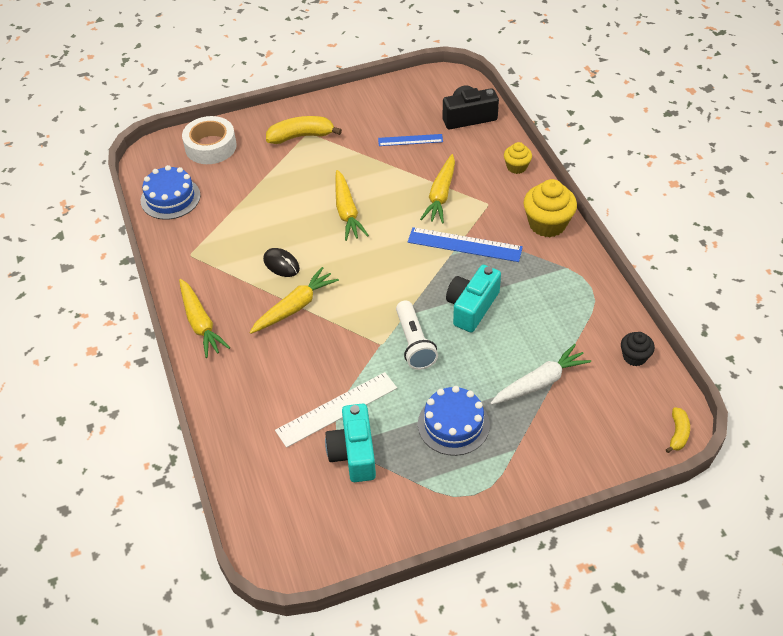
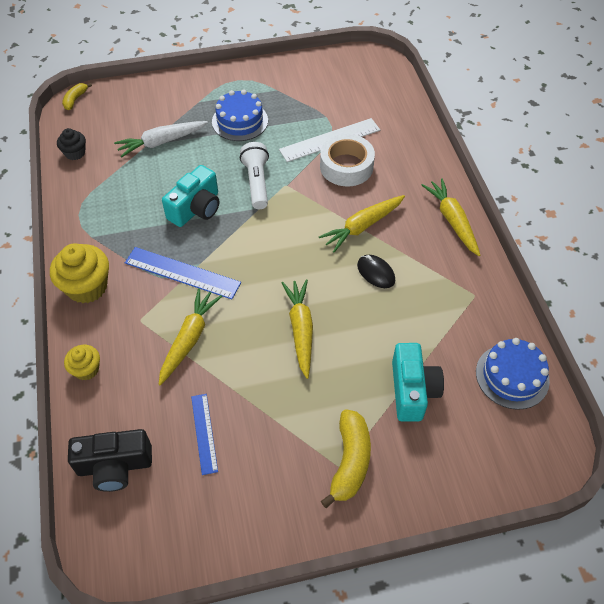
camera: 175 degrees left, 5 degrees up
white tape [182,116,237,164] -> white tape moved to [320,134,375,187]
yellow banana [266,116,342,144] -> yellow banana turned 75 degrees counterclockwise [321,409,371,508]
turquoise camera [325,403,376,482] -> turquoise camera moved to [392,343,444,422]
blue ruler [378,134,443,146] -> blue ruler turned 75 degrees clockwise [191,394,218,475]

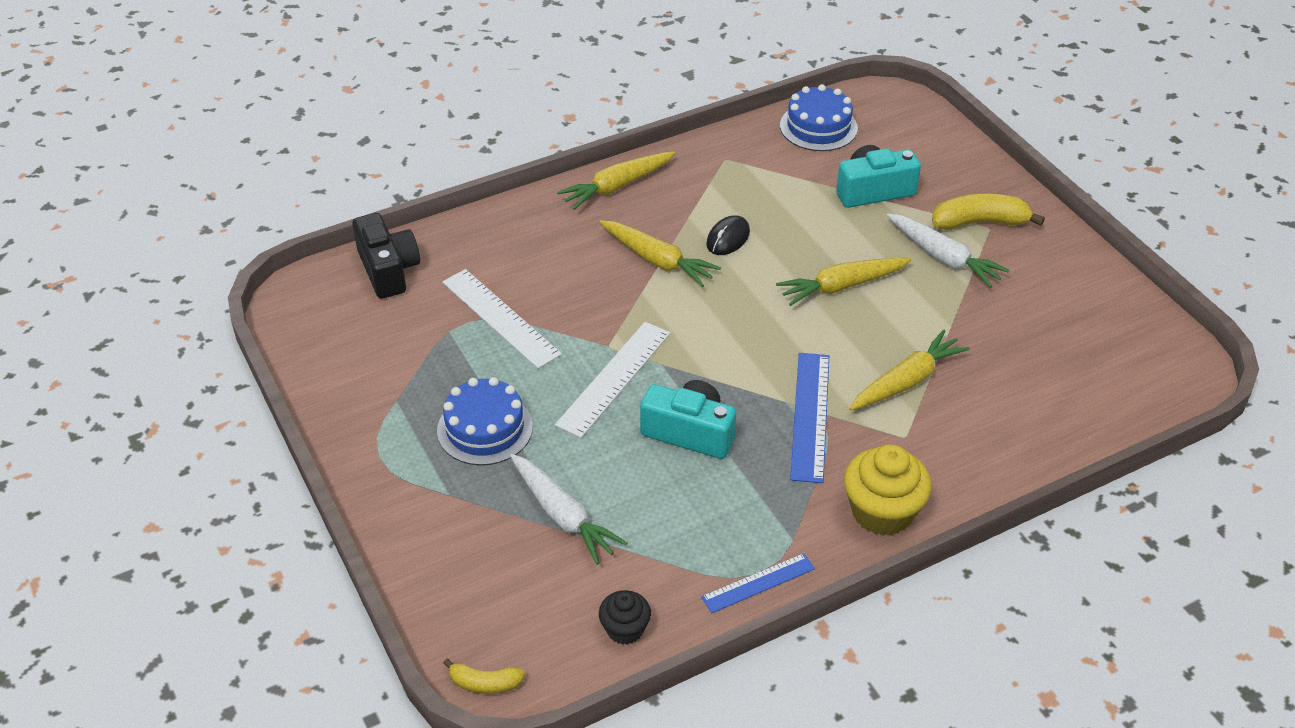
camera: 105 degrees left, 10 degrees down
yellow cupcake [64,345,100,381] -> none
black camera [68,429,152,492] -> black camera moved to [352,213,420,299]
yellow carrot [159,288,222,386] -> yellow carrot turned 135 degrees clockwise [850,330,970,410]
blue ruler [191,394,218,475] -> blue ruler moved to [701,553,815,613]
white flashlight [240,142,269,209] -> white ruler [555,322,670,438]
white tape [320,134,375,187] -> none
none -> white carrot [886,213,1010,288]

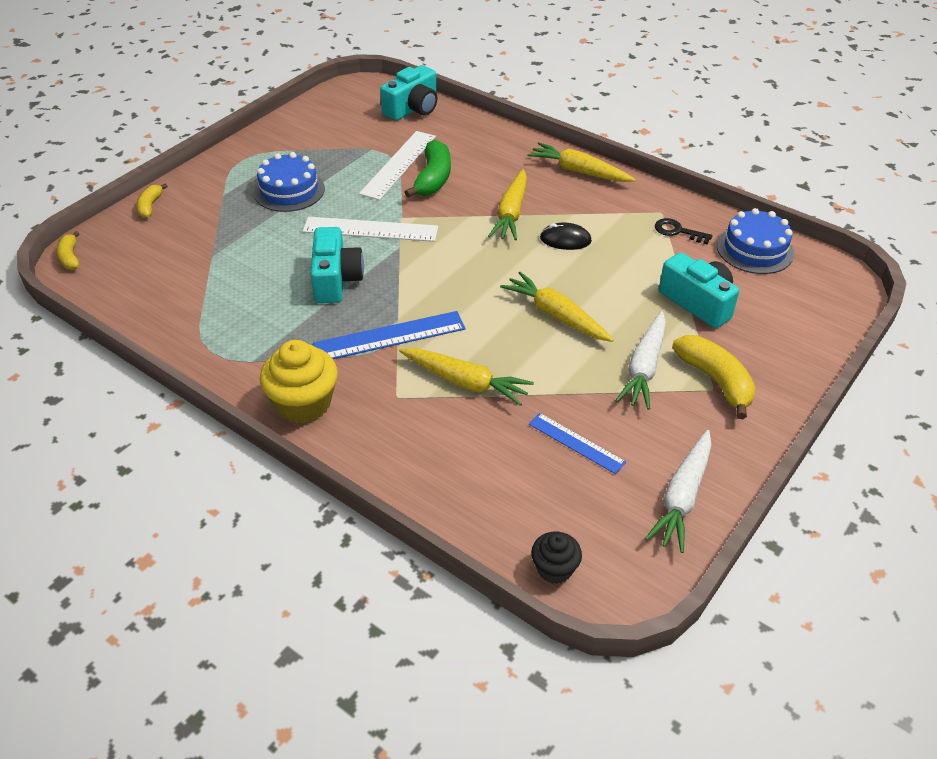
camera: 65 degrees right, 0 degrees up
black camera [352,213,420,299] -> turquoise camera [380,65,437,121]
white carrot [510,454,627,565] -> white carrot moved to [645,430,712,553]
black cupcake [599,590,651,645] -> black cupcake moved to [531,532,582,584]
blue ruler [701,553,815,613] -> blue ruler moved to [529,413,626,474]
none -> yellow banana [136,184,168,218]
none -> green banana [405,139,451,198]
none -> black key [655,218,713,245]

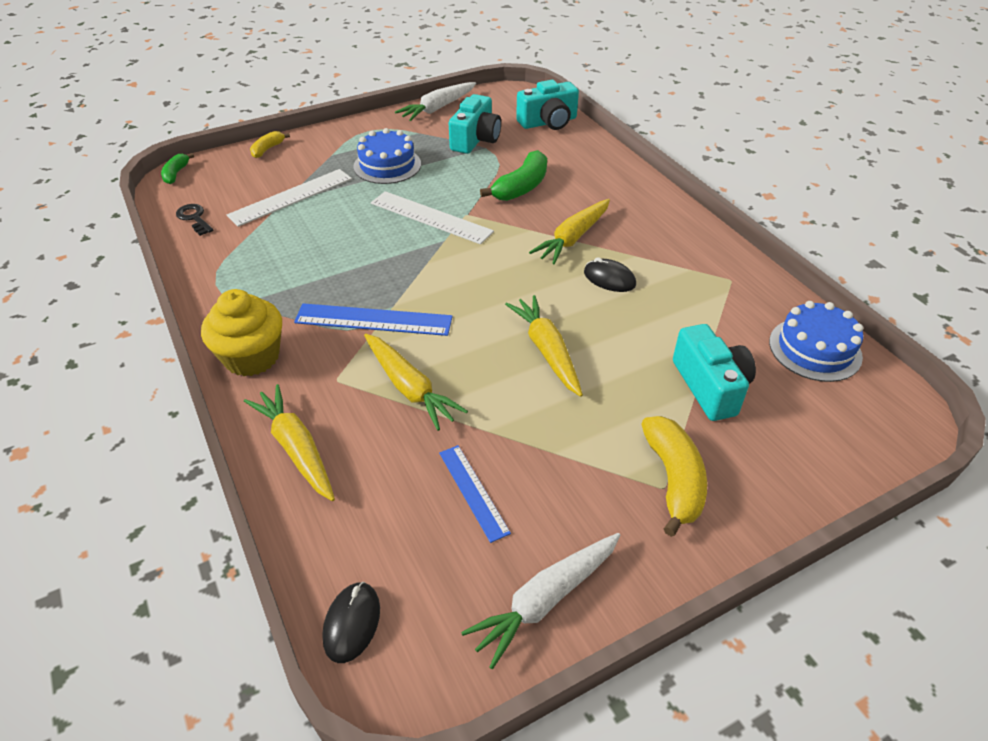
camera: 25 degrees right, 0 degrees up
yellow banana [57,231,79,270] -> green banana [161,153,194,184]
turquoise camera [310,227,364,303] -> turquoise camera moved to [449,94,501,154]
white ruler [359,131,436,200] -> white ruler moved to [227,169,352,227]
yellow carrot [527,142,636,182] -> yellow carrot moved to [244,384,335,501]
black cupcake [531,532,582,584] -> black mouse [322,582,380,663]
white carrot [615,311,666,410] -> white carrot moved to [395,82,476,121]
black key [655,218,713,245] -> black key moved to [176,204,214,236]

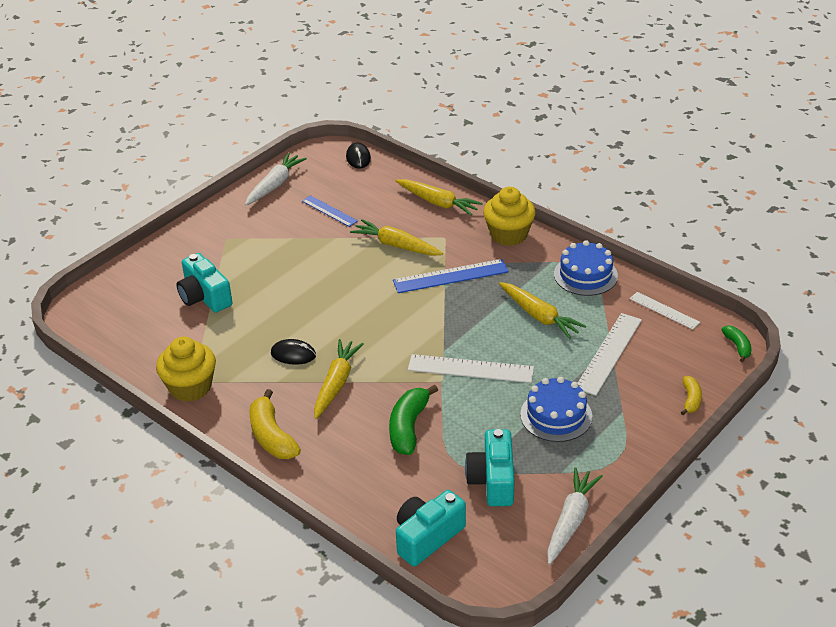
camera: 160 degrees right, 5 degrees down
black key [176,204,214,236] -> white ruler [630,292,700,330]
yellow carrot [505,295,583,397] -> yellow carrot moved to [499,282,587,339]
yellow banana [641,416,707,537] -> yellow banana moved to [249,389,301,459]
blue cake [769,301,863,382] -> blue cake moved to [554,240,618,296]
none -> yellow cupcake [156,336,216,402]

